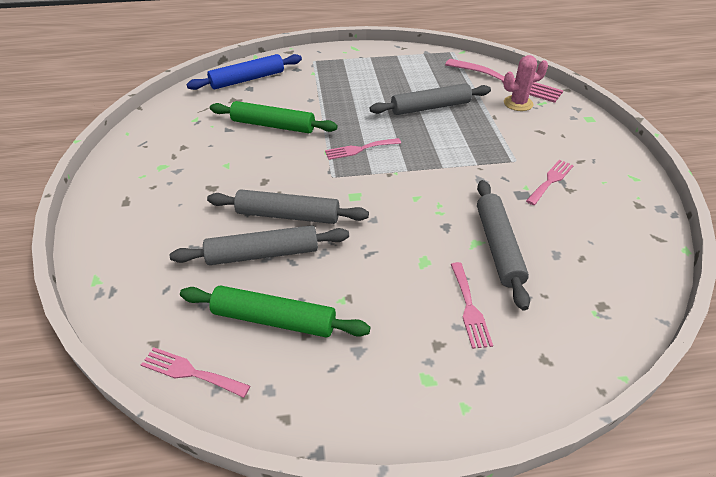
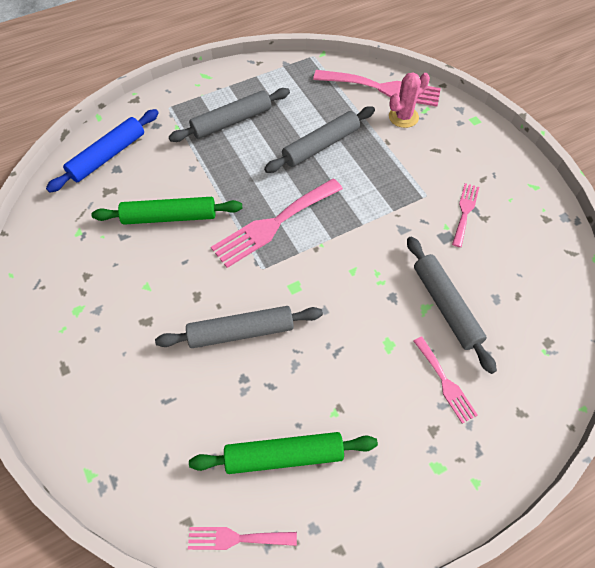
camera: 20 degrees left, 15 degrees up
grey rolling pin [170,225,349,265] -> grey rolling pin moved to [169,88,290,142]
pink fork [325,138,401,160] -> pink fork [211,178,343,268], size x1.83

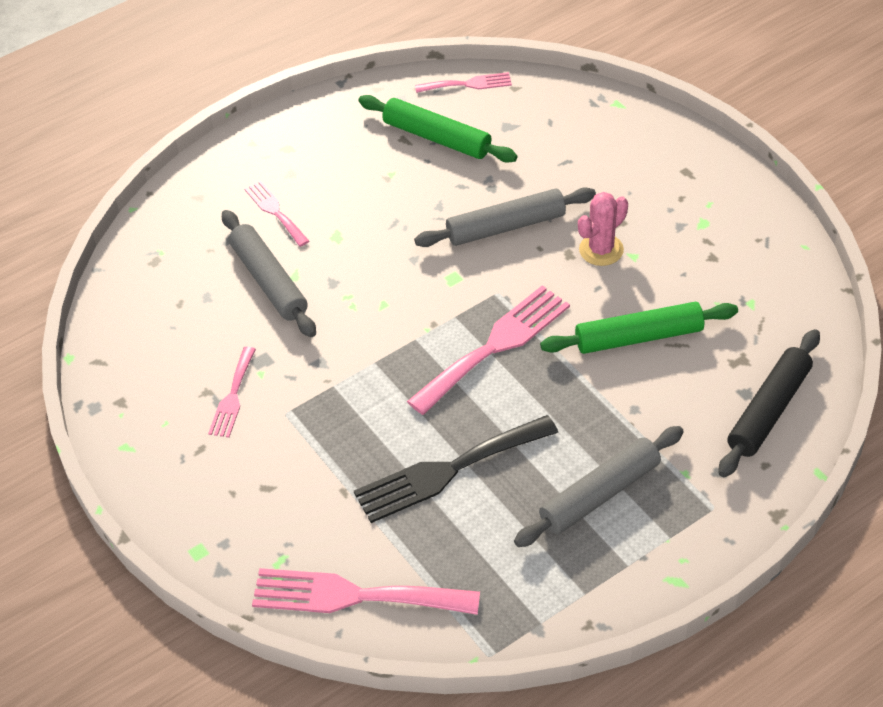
camera: 175 degrees right, 10 degrees down
blue rolling pin [46,109,158,193] -> black rolling pin [719,329,820,477]
green rolling pin [189,432,378,474] -> green rolling pin turned 45 degrees clockwise [358,95,517,163]
grey rolling pin [264,106,375,173] -> black fork [354,415,558,523]
pink cactus [389,73,430,128] -> pink cactus moved to [578,192,628,266]

